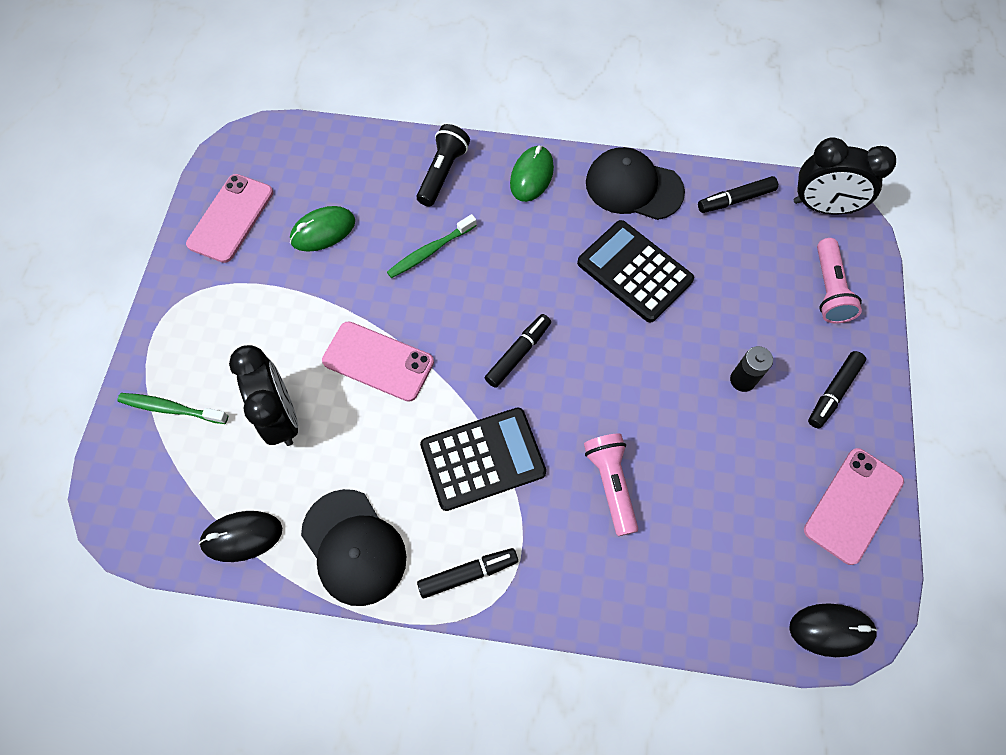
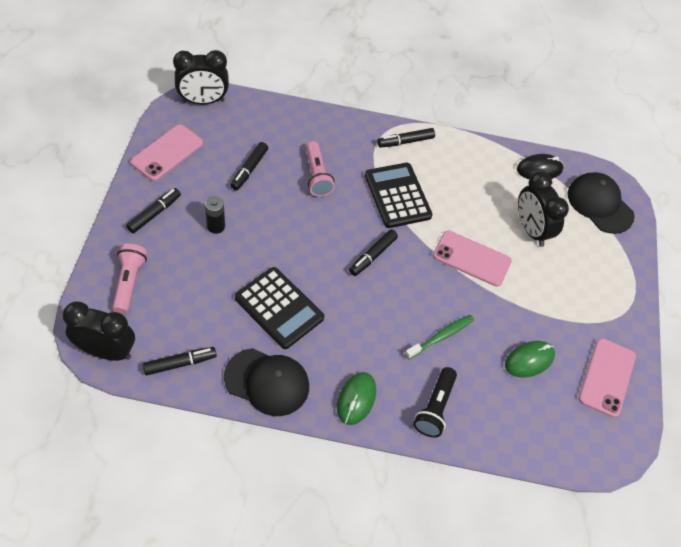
camera: 175 degrees right, 10 degrees down
green toothbrush [117,393,228,424] -> none
black cap [301,489,407,606] -> black cap moved to [568,172,634,234]
black calculator [420,407,546,511] -> black calculator turned 90 degrees clockwise [365,163,432,228]
black mouse [789,603,877,657] -> black clock [173,50,229,104]
none -> black marker [230,142,268,190]

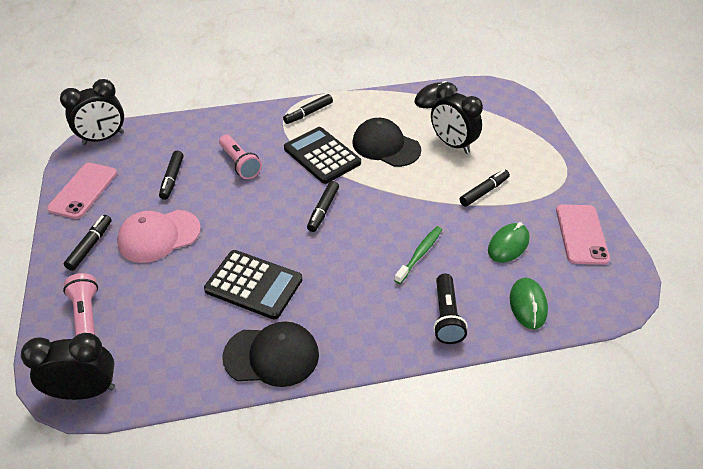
camera: 15 degrees left, 10 degrees down
black marker [143,347,217,376] -> black marker moved to [460,169,510,206]
black battery [205,196,225,234] -> pink cap [117,210,201,263]
green mouse [337,372,376,425] -> green mouse moved to [510,278,548,329]
pink phone [433,231,512,287] -> none
black cap [568,172,634,234] -> black cap moved to [352,118,421,167]

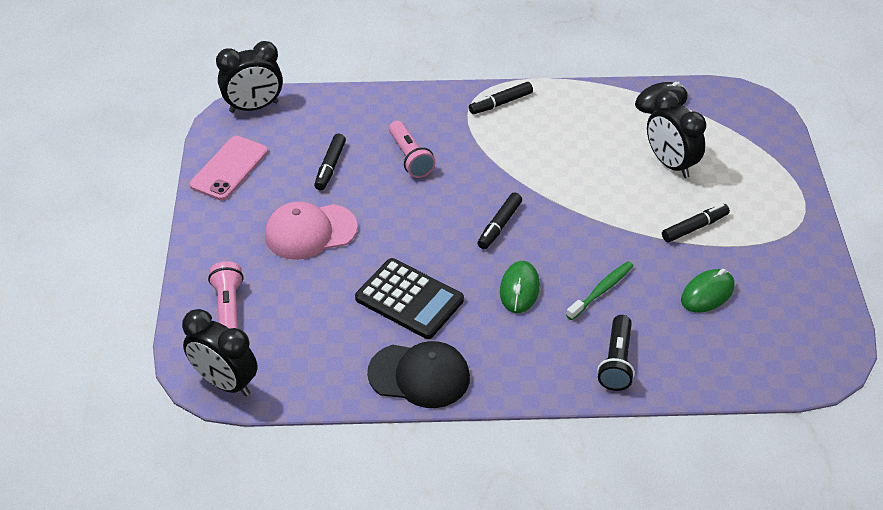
camera: 10 degrees right, 0 degrees up
black clock [21,333,115,400] -> black clock turned 150 degrees counterclockwise [182,309,258,396]
black marker [64,215,112,271] -> none
black calculator [284,127,361,184] -> none
black cap [352,118,421,167] -> none
green mouse [510,278,548,329] -> green mouse moved to [500,261,540,313]
pink phone [556,204,610,265] -> none

